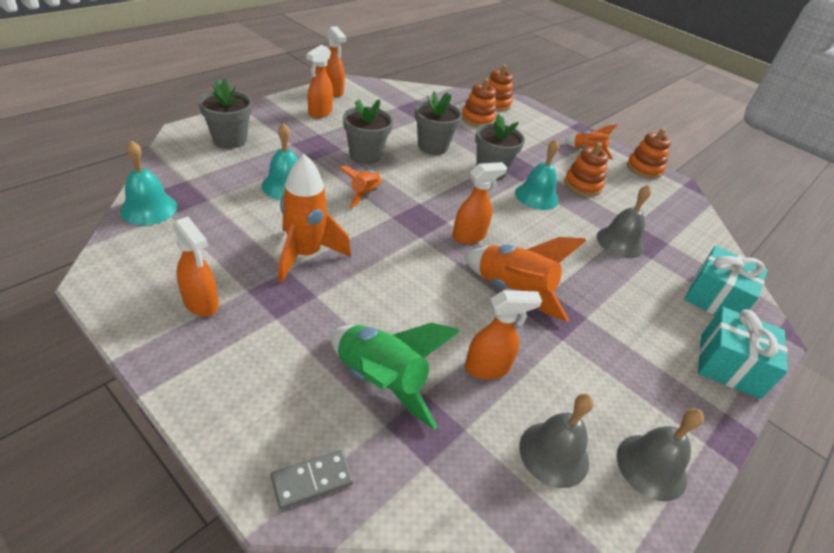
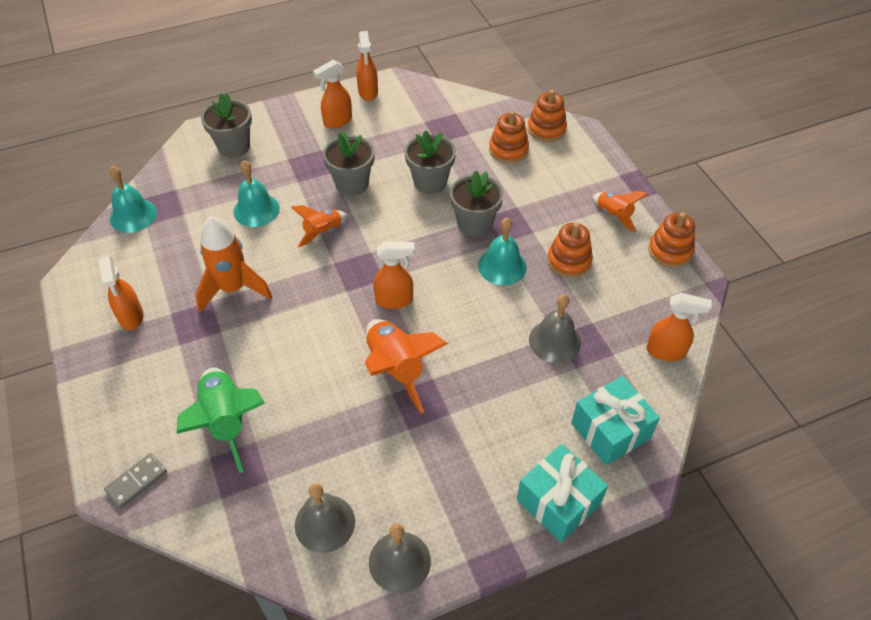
camera: 30 degrees right, 10 degrees up
grey domino [271,450,353,509] -> grey domino turned 45 degrees counterclockwise [104,453,167,508]
orange spray bottle [465,290,542,379] -> orange spray bottle moved to [646,293,712,361]

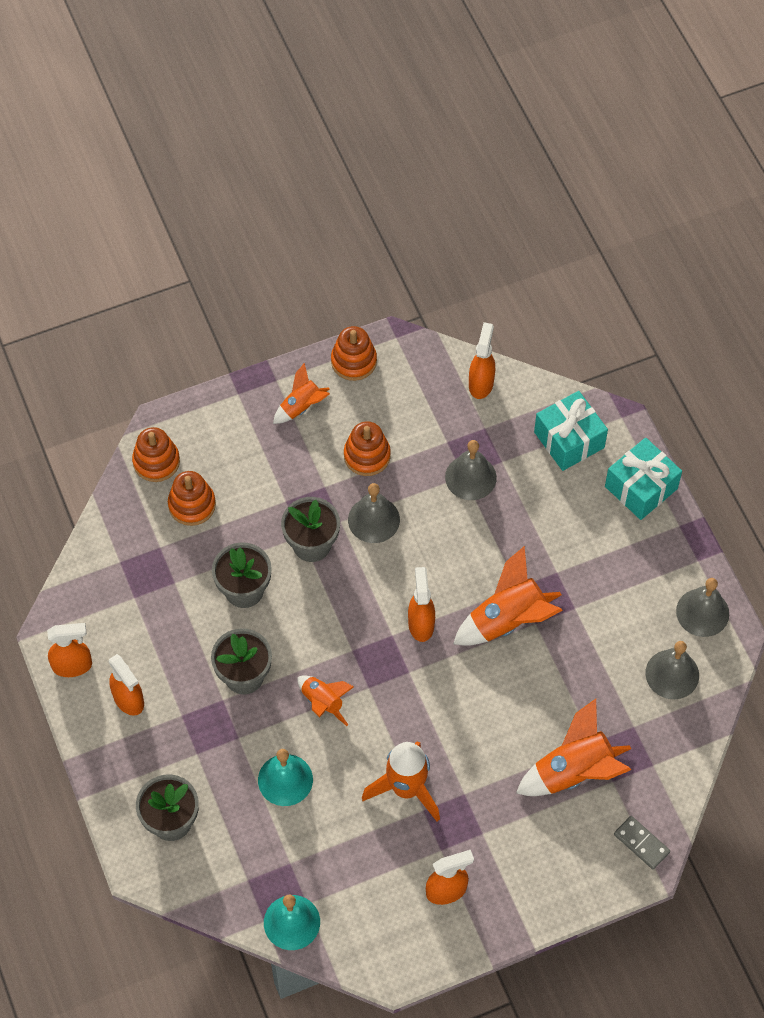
camera: 90 degrees left, 10 degrees up
green rocket [177,368,265,473] -> orange rocket [516,699,631,796]
turquoise bell [478,217,527,285] -> grey bell [348,483,400,543]

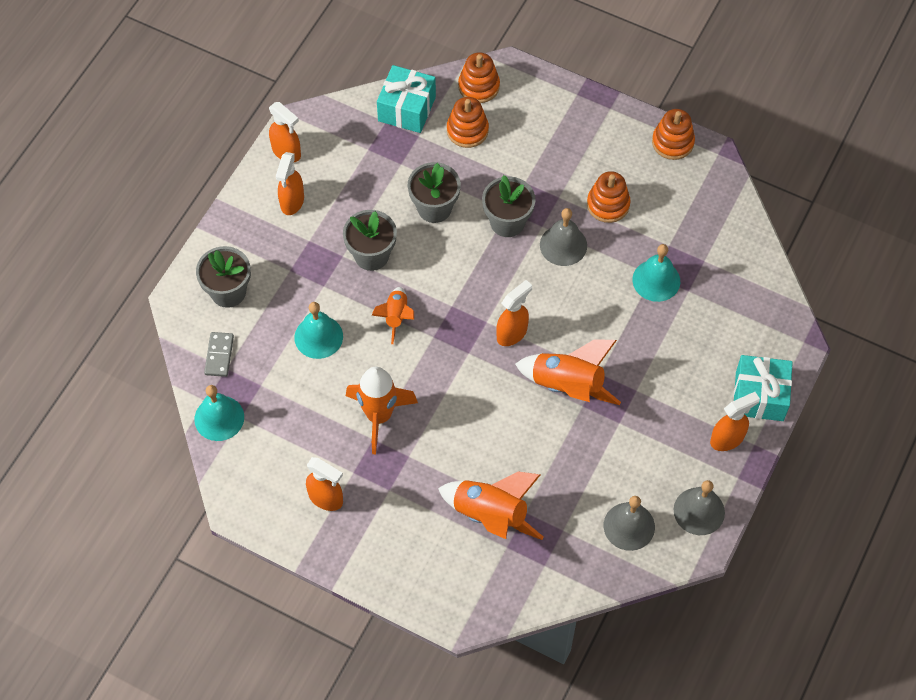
camera: 50 degrees right, 0 degrees up
orange rocket [273,363,330,424] -> none
grey bell [445,440,497,500] -> turquoise bell [633,244,680,302]
orange spray bottle [469,322,495,399] -> orange spray bottle moved to [710,392,760,451]
turquoise gift [534,391,608,471] -> turquoise gift moved to [377,65,436,133]
grey domino [614,816,670,869] -> grey domino moved to [204,332,234,377]

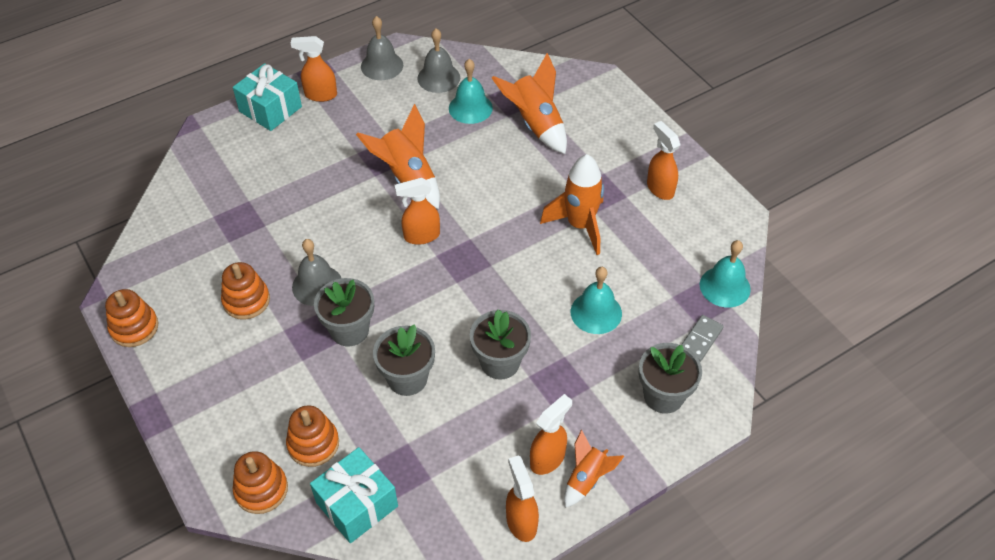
camera: 150 degrees left, 10 degrees down
orange rocket [371,287,414,344] -> orange rocket moved to [564,430,624,508]
turquoise bell [633,244,680,302] -> turquoise bell moved to [449,59,493,124]

